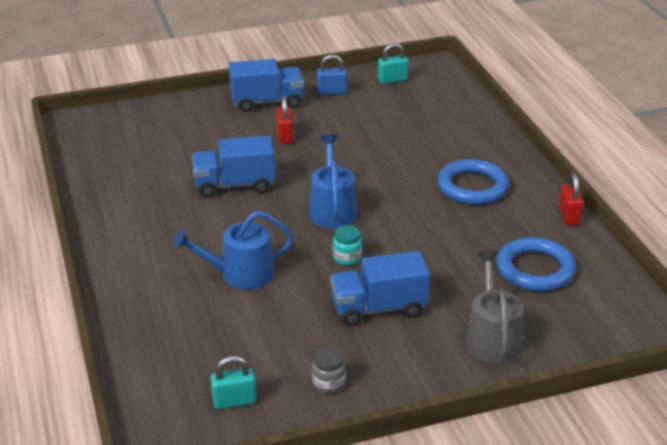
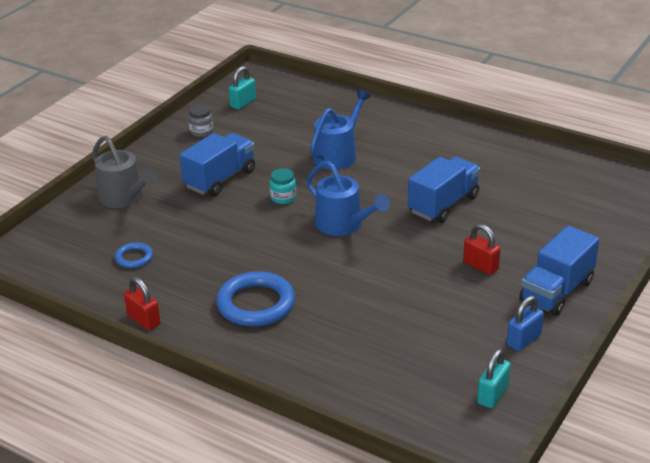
camera: 140 degrees right, 0 degrees up
blue ring [496,237,576,291] -> blue ring [115,242,153,268], size x0.51

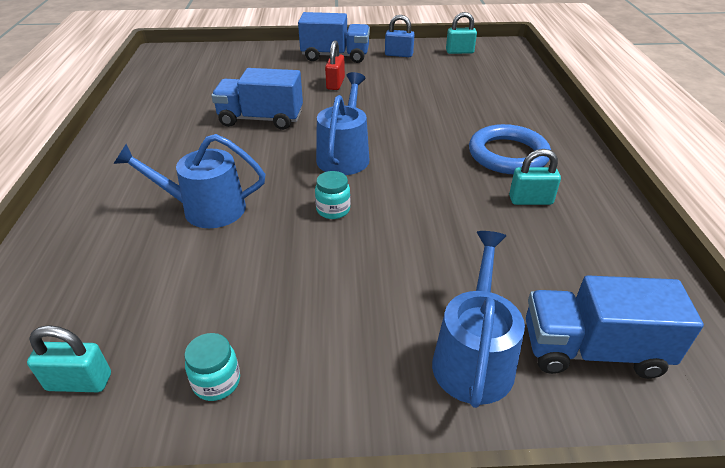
camera: 125 degrees left, 5 degrees up
grey watering can [92,136,157,208] -> blue watering can [432,231,525,408]
blue ring [115,242,153,268] -> none
red padlock [124,277,161,331] -> none
blue truck [180,133,255,196] -> blue truck moved to [526,275,704,379]
grey jar [188,104,213,137] -> turquoise jar [184,333,240,401]
none -> turquoise padlock [509,149,561,205]

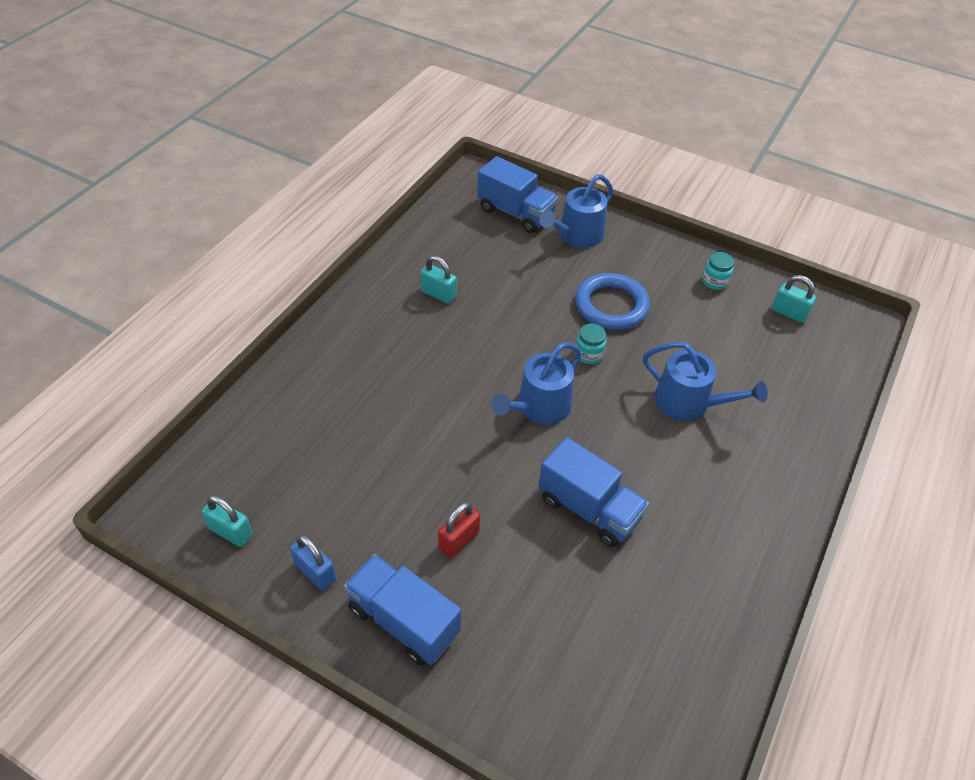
camera: 150 degrees left, 10 degrees up
blue ring [469,124,551,174] -> blue ring moved to [575,273,650,330]

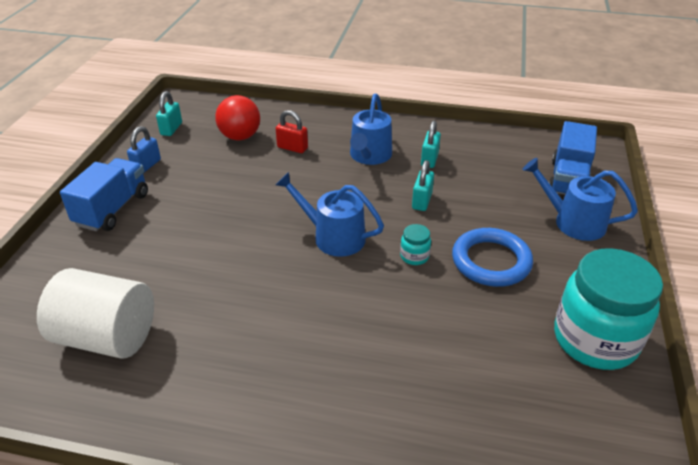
camera: 75 degrees right, 10 degrees down
red padlock [438,502,480,558] -> red padlock moved to [276,110,308,153]
blue truck [538,437,649,547] -> none
blue watering can [643,342,768,421] -> blue watering can moved to [350,93,392,165]
turquoise jar [702,252,734,290] -> turquoise jar [554,248,663,370], size x2.49
turquoise padlock [772,275,816,323] -> turquoise padlock moved to [412,160,434,211]
none -> white cylinder [37,268,154,358]
none -> red ball [216,95,260,140]

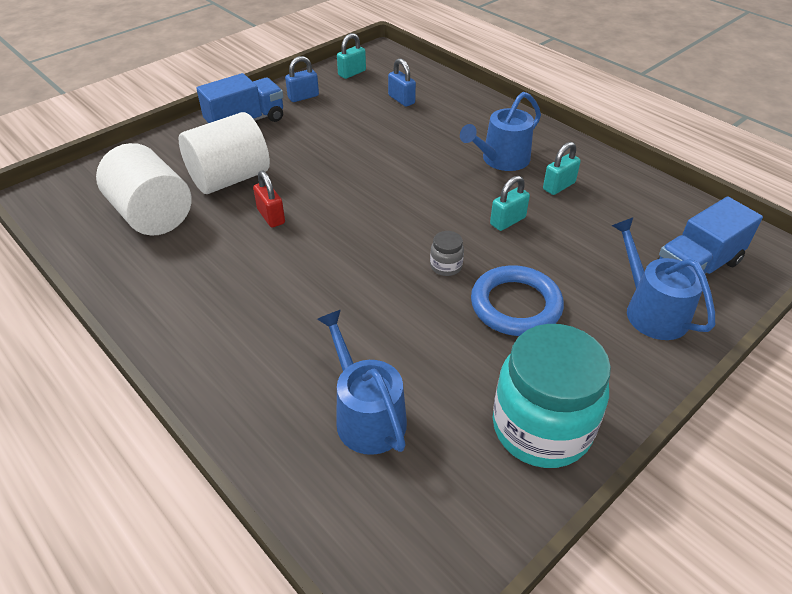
camera: 35 degrees right, 5 degrees up
red ball [216,95,260,140] -> blue padlock [388,58,416,107]
red padlock [276,110,308,153] -> red padlock moved to [253,170,285,228]
blue watering can [276,172,384,257] -> blue watering can moved to [317,310,407,455]
turquoise jar [400,224,431,265] -> grey jar [430,231,464,276]
none -> white cylinder [179,112,270,194]

